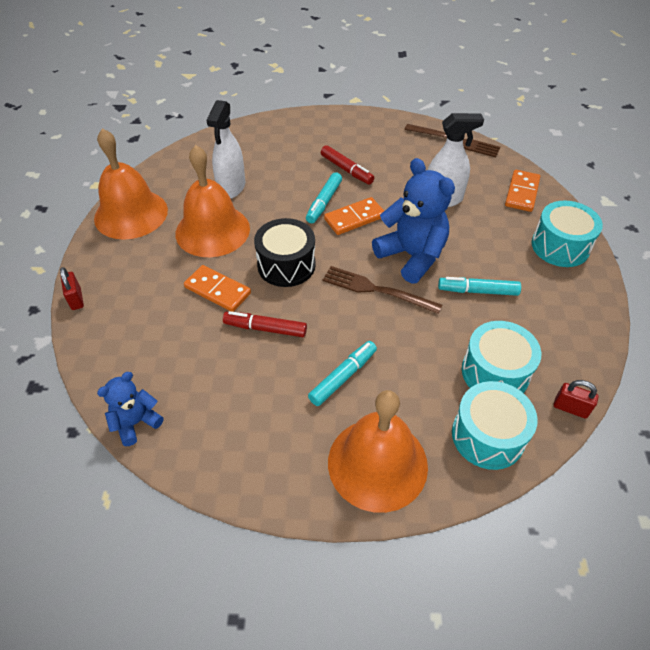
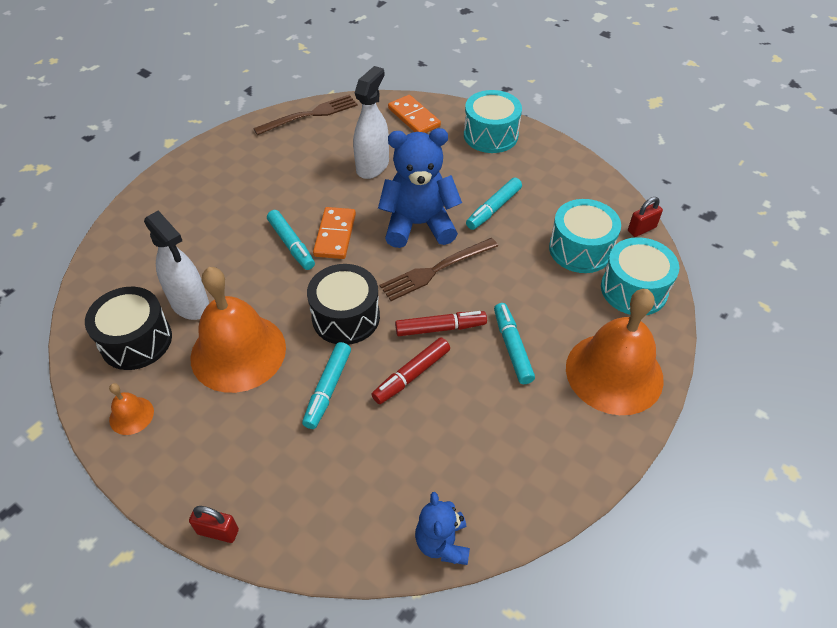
camera: 55 degrees left, 0 degrees up
orange bell [94,128,168,240] -> orange bell [109,383,154,435], size x0.43
orange domino [184,265,251,312] -> turquoise marker [302,342,351,429]
red marker [321,145,374,185] -> red marker moved to [395,311,487,336]
none -> black drum [85,287,172,370]

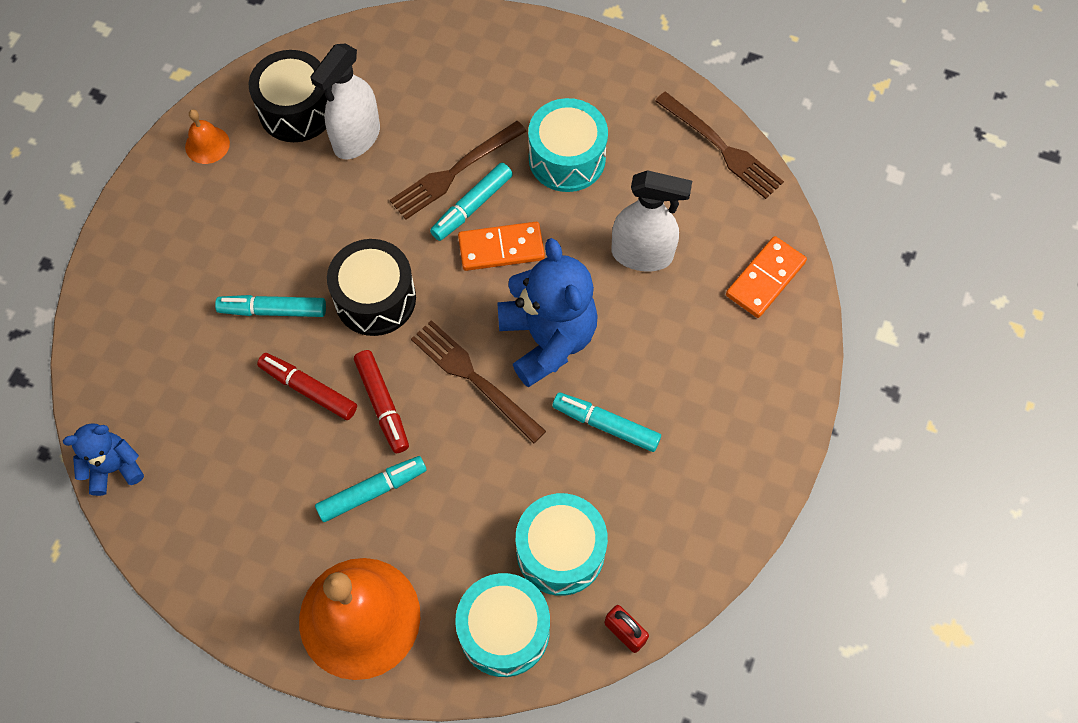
camera: 75 degrees right, 15 degrees up
red padlock [189,506,239,543] -> none
orange bell [190,267,286,393] -> none
turquoise drum [464,90,522,153] -> turquoise drum moved to [528,98,608,192]
none -> brown fork [390,121,527,220]

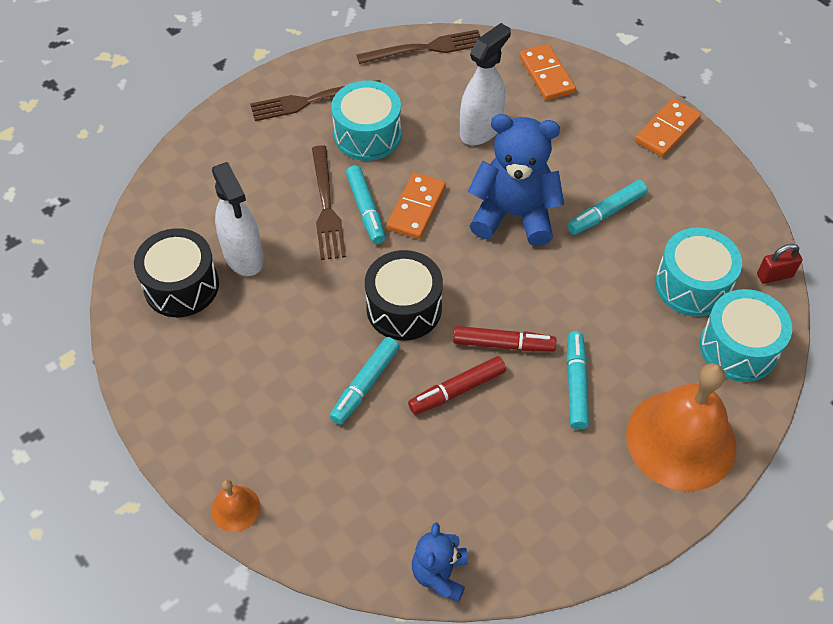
camera: 60 degrees left, 10 degrees down
orange bell [185,109,230,164] -> orange bell moved to [211,480,260,532]
brown fork [411,320,546,443] -> brown fork moved to [250,80,381,121]
none -> orange domino [635,98,701,157]

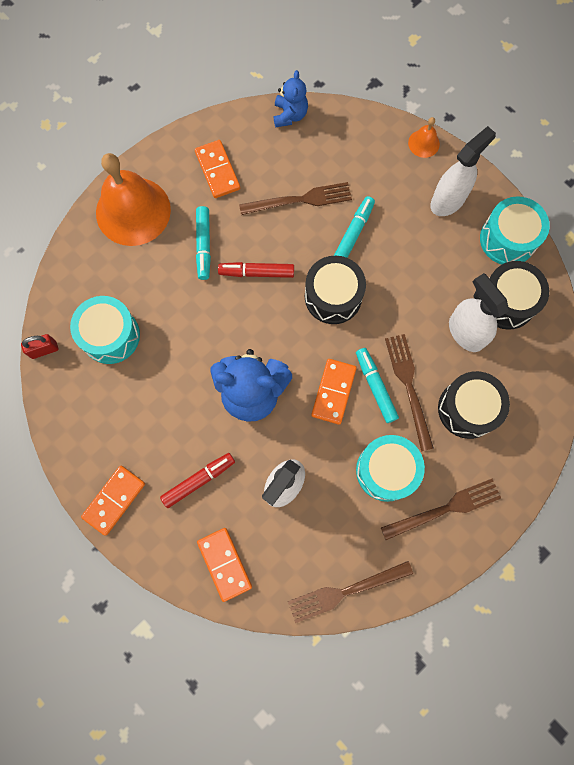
camera: 175 degrees right, 20 degrees up
red marker [408,356,506,415] -> red marker moved to [160,453,235,508]
turquoise marker [567,180,648,235] -> none
turquoise drum [700,289,792,382] -> turquoise drum moved to [480,196,550,265]
none -> orange domino [195,140,240,198]
none -> brown fork [239,182,352,215]
none -> white spray bottle [430,126,496,216]
none -> black drum [438,371,510,439]

